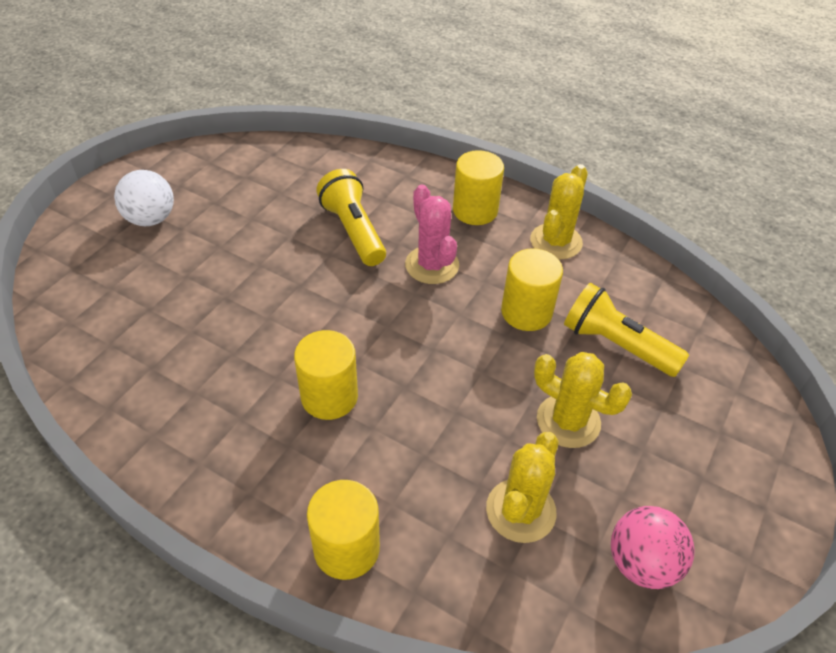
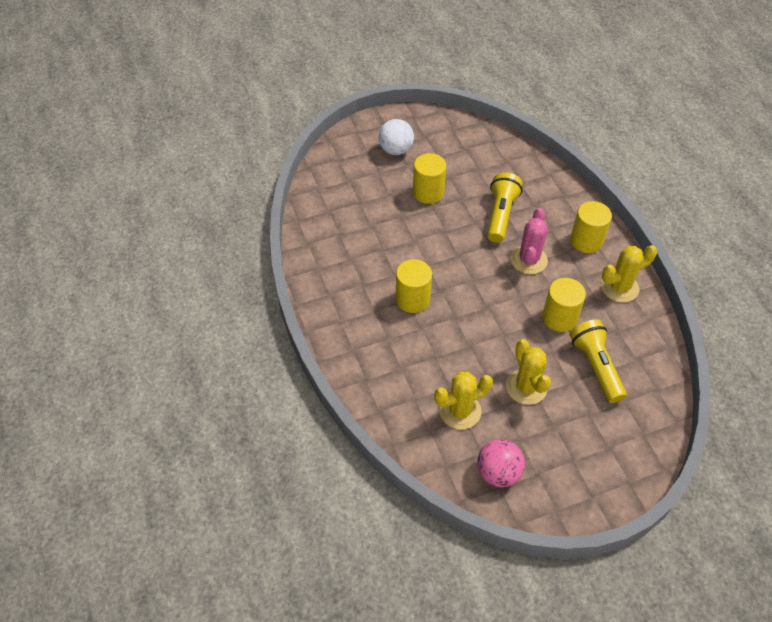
camera: 40 degrees right, 5 degrees up
yellow cylinder [307,480,380,580] -> yellow cylinder moved to [413,153,446,204]

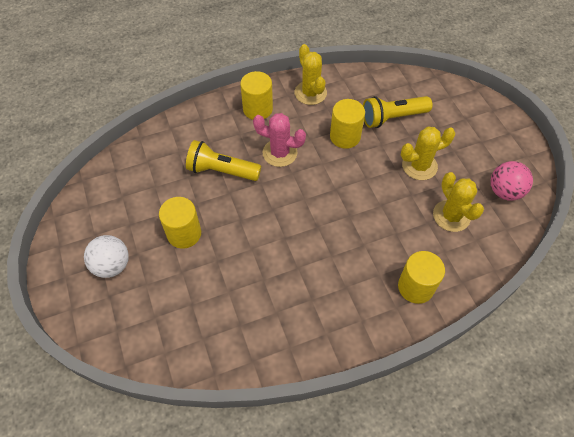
camera: 90 degrees left, 5 degrees up
yellow cylinder [396,259,432,313] -> yellow cylinder moved to [398,251,445,304]

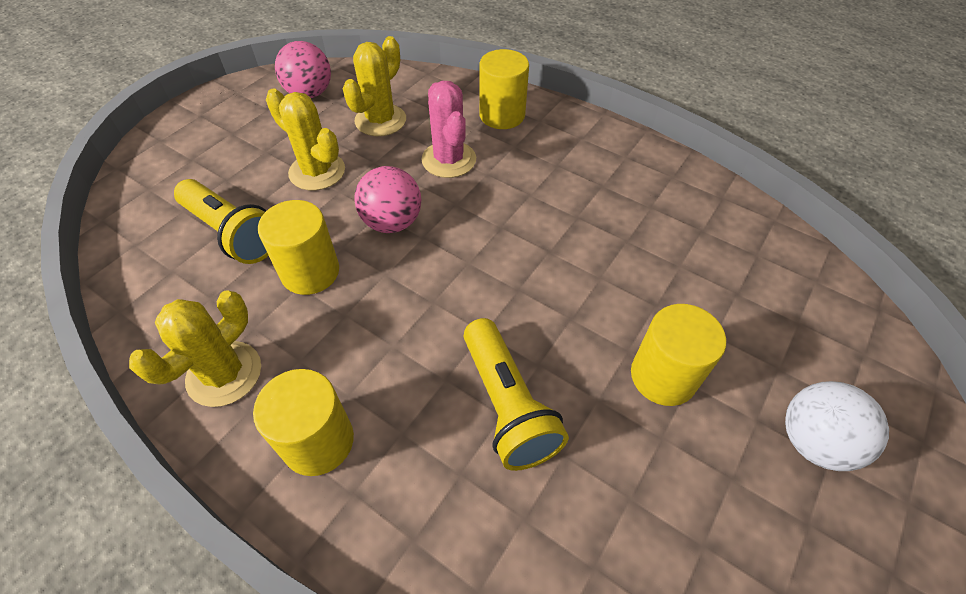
camera: 125 degrees left, 5 degrees down
pink cactus [253,113,306,167] -> pink cactus moved to [421,81,476,178]
none -> pink ball [354,166,421,233]

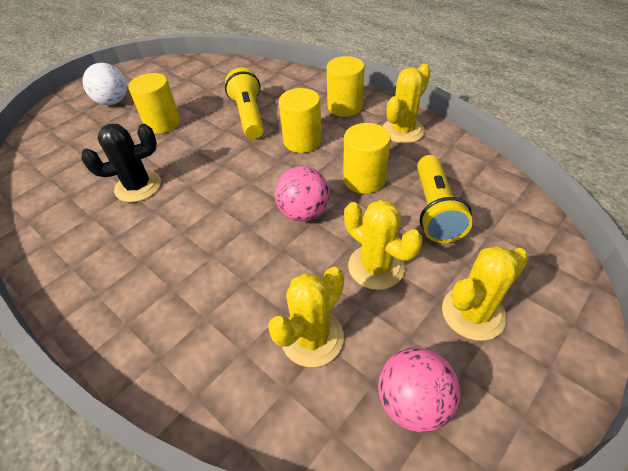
camera: 170 degrees left, 5 degrees down
yellow flashlight [174,179,269,264] -> yellow flashlight turned 135 degrees counterclockwise [417,155,473,243]
pink cactus [421,81,476,178] -> none
yellow cylinder [479,49,529,129] -> yellow cylinder moved to [279,88,322,153]
none -> black cactus [81,124,161,202]
none -> yellow cactus [442,246,529,341]

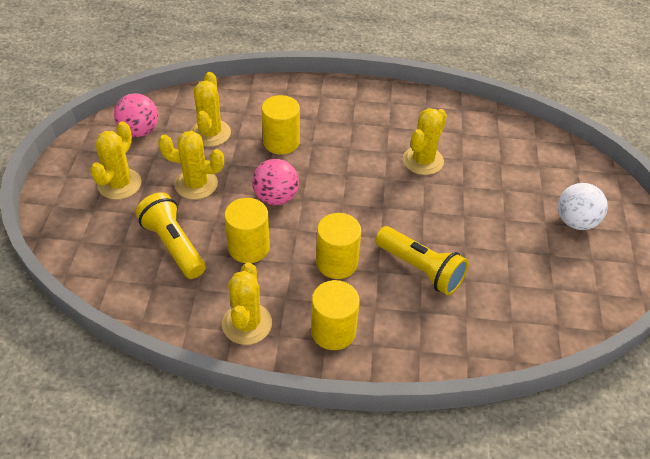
camera: 140 degrees right, 0 degrees up
black cactus [81,124,161,202] -> yellow cactus [403,108,447,175]
yellow cylinder [128,73,180,134] -> yellow cylinder moved to [262,95,300,155]

